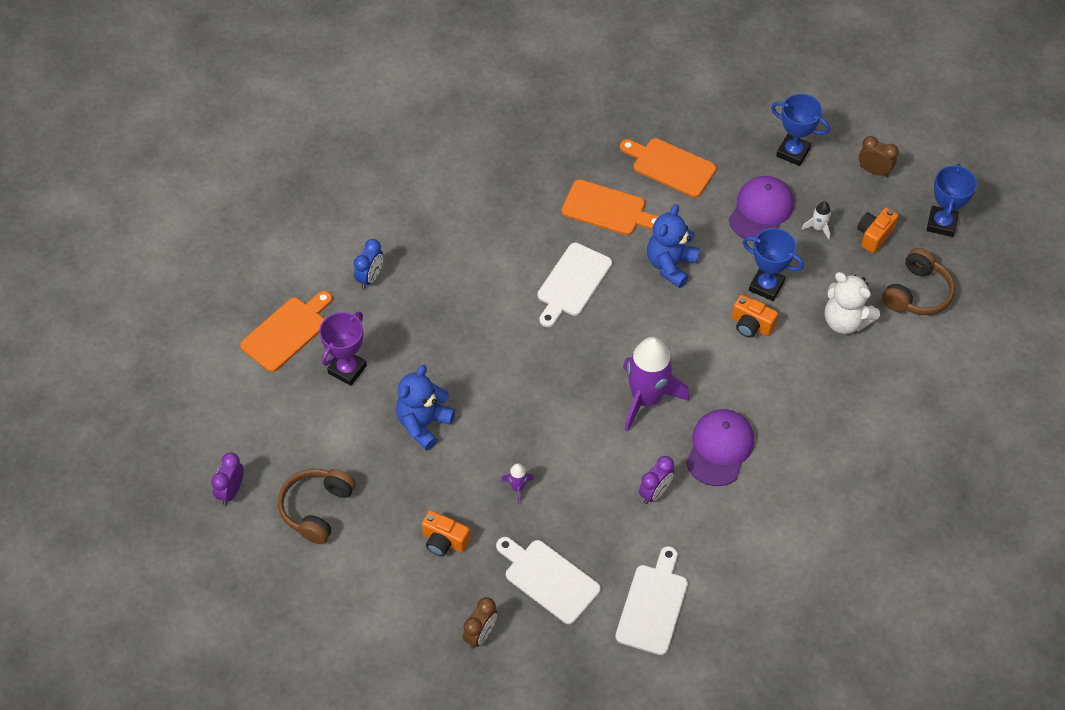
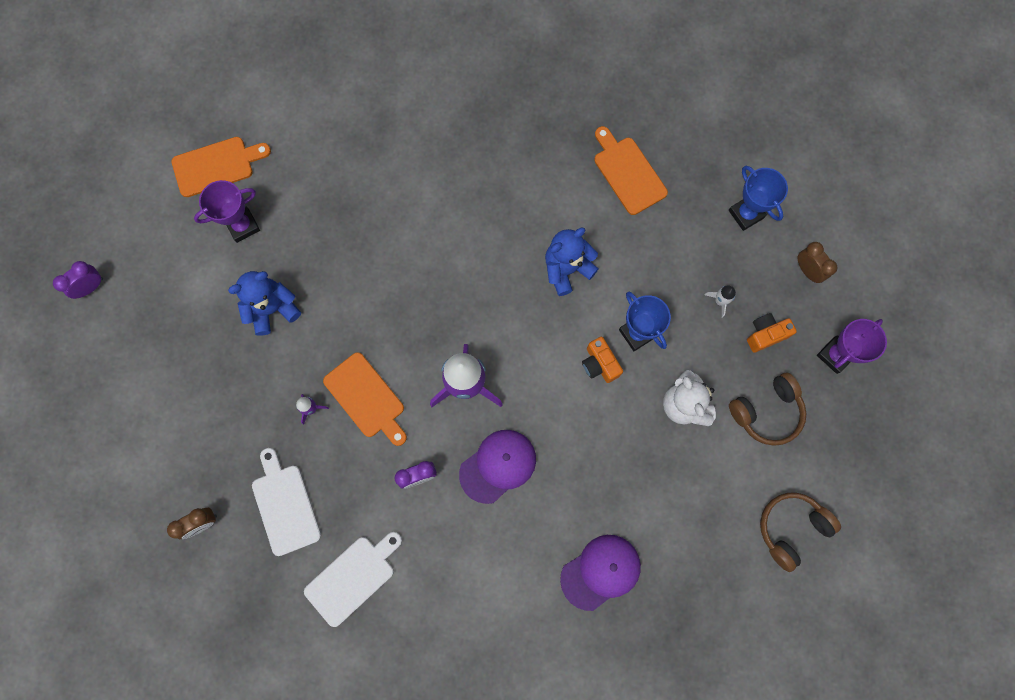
camera: 30 degrees right, 20 degrees up
brown headphones [278,469,356,544] -> brown headphones moved to [760,493,841,572]
blue clock [354,239,383,289] -> none
orange camera [422,510,470,556] -> none
white cutting board [538,243,612,327] -> none
orange cutting board [561,179,659,235] -> orange cutting board moved to [323,352,407,446]
purple cap [729,176,793,238] -> purple cap moved to [560,535,641,611]
blue trophy [927,164,977,237] -> purple trophy [817,319,887,374]

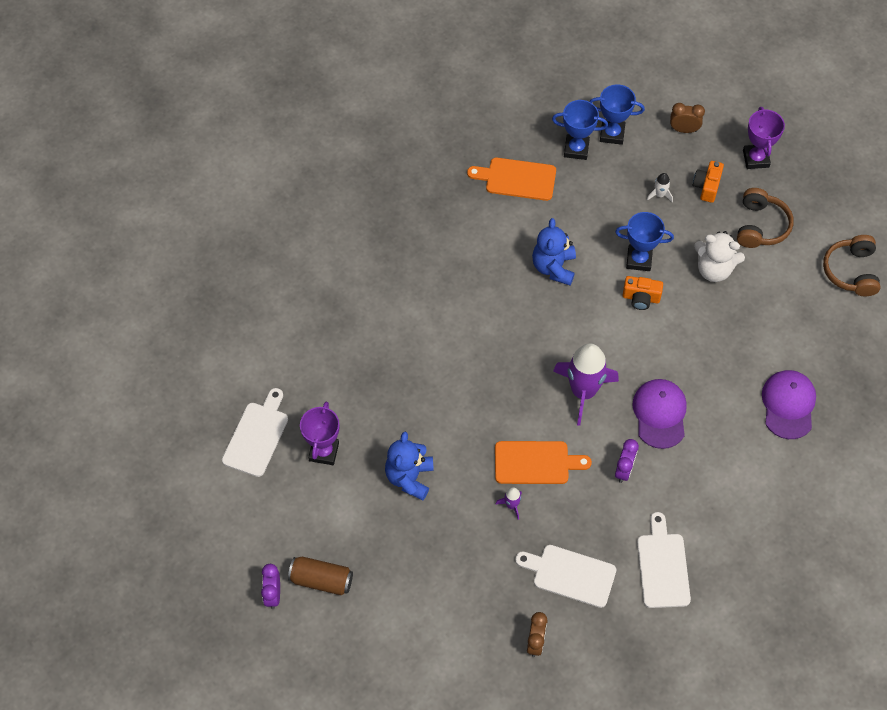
camera: 50 degrees left, 15 degrees down
orange cutting board [172,137,271,197] -> white cutting board [222,388,288,477]
none -> brown can [288,556,353,595]
none -> blue trophy [552,100,608,160]

